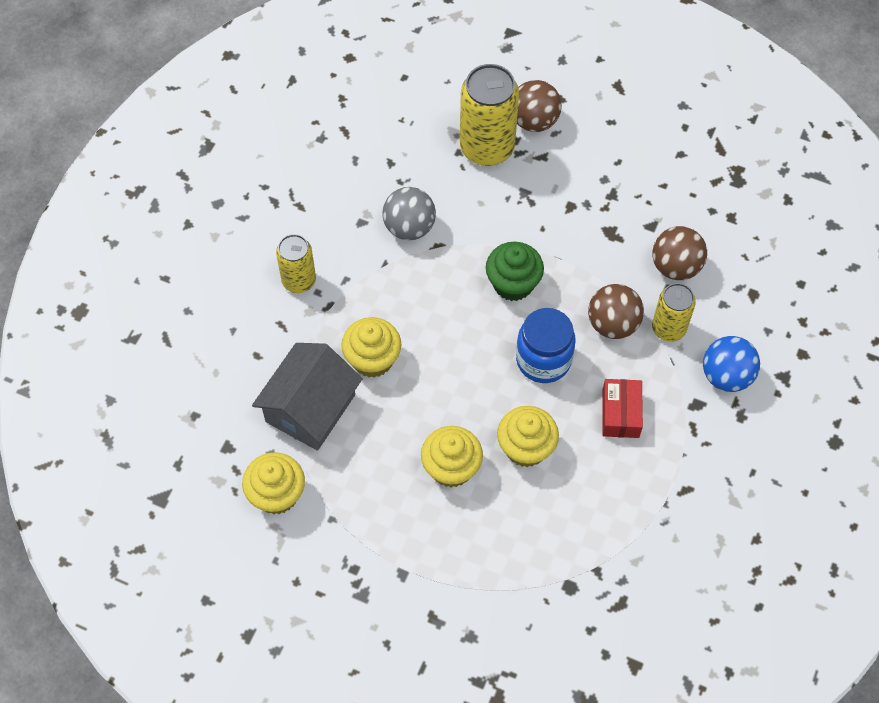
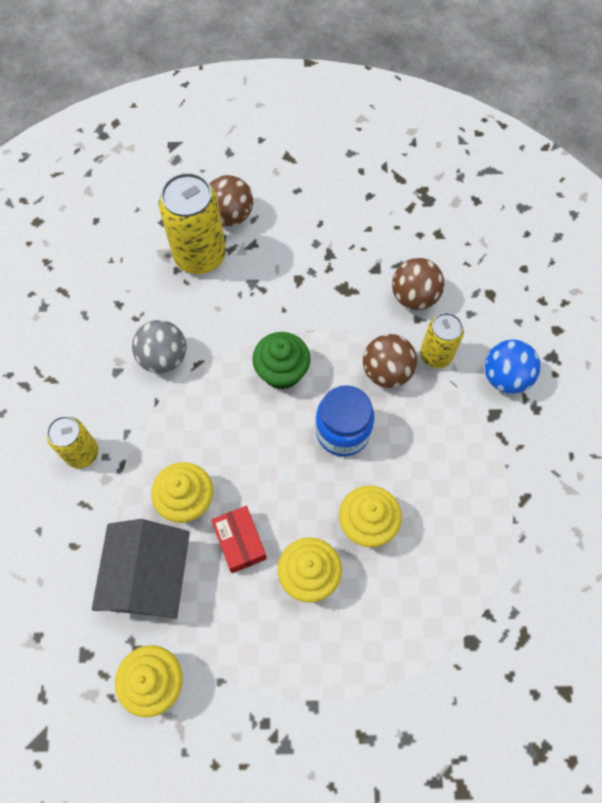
camera: 25 degrees left, 5 degrees up
red box [602,379,643,438] -> red box moved to [211,506,267,573]

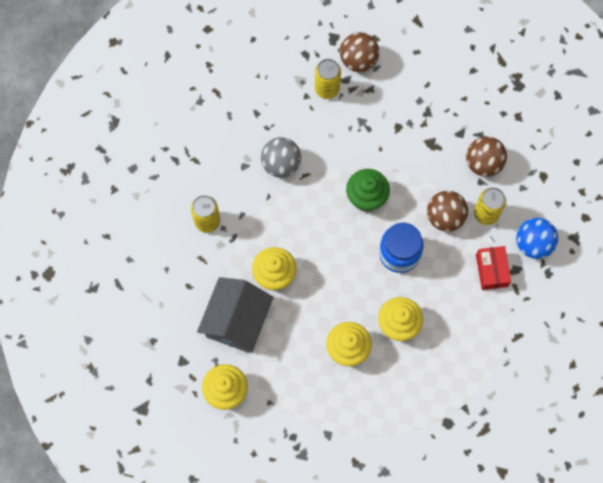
camera: 15 degrees right, 5 degrees up
yellow can [159,173,226,274] -> yellow can [315,59,341,99], size x0.60
red box [211,506,267,573] -> red box moved to [476,246,511,290]

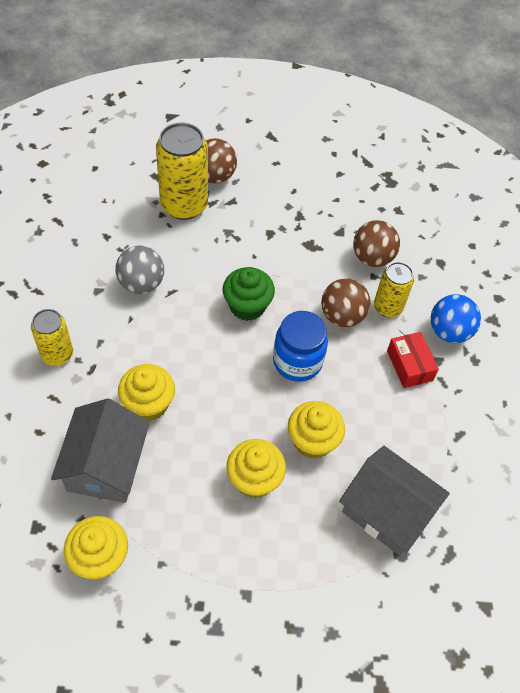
camera: 15 degrees left, 15 degrees down
yellow can [315,59,341,99] -> yellow can [156,122,208,220], size x1.67
none -> grey house [339,446,450,555]

